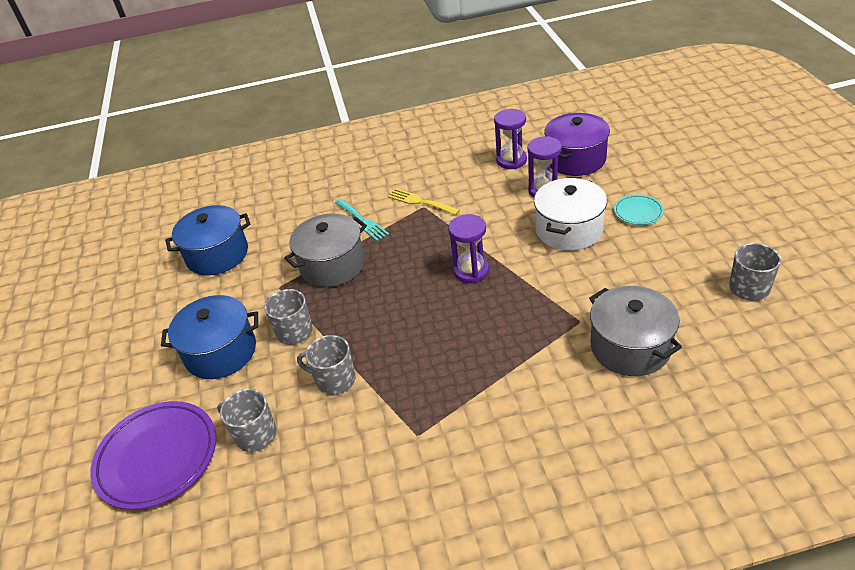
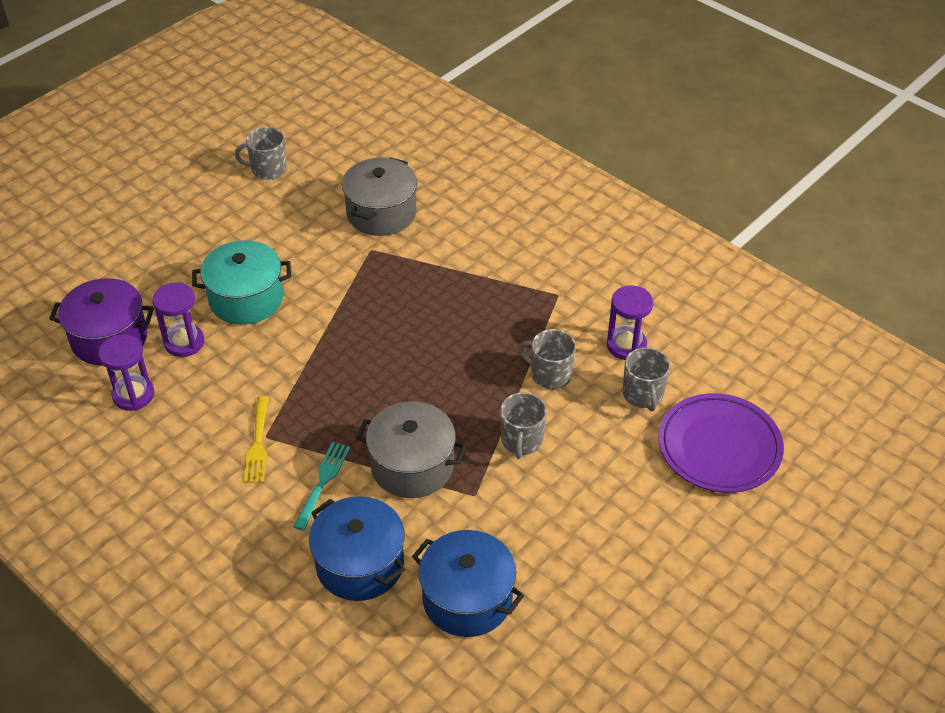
camera: 130 degrees left, 5 degrees up
blue pot [161,295,258,379] -> blue pot moved to [309,496,405,601]
grey mug [297,335,355,395] -> grey mug turned 135 degrees clockwise [518,329,576,389]
purple hourglass [448,214,489,283] -> purple hourglass moved to [607,285,653,360]
white pot [534,178,607,251] -> turquoise pot [192,240,291,325]
turquoise plate [614,194,664,225] -> none

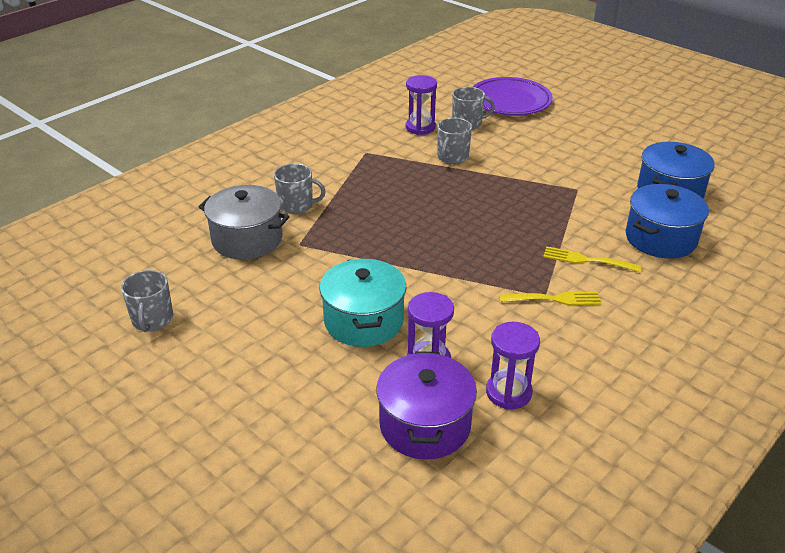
camera: 90 degrees left, 10 degrees down
turquoise fork [293,442,350,531] -> yellow fork [543,246,641,272]
grey pot [356,401,467,498] -> none
grey mug [500,393,547,459] -> grey mug moved to [274,164,326,214]

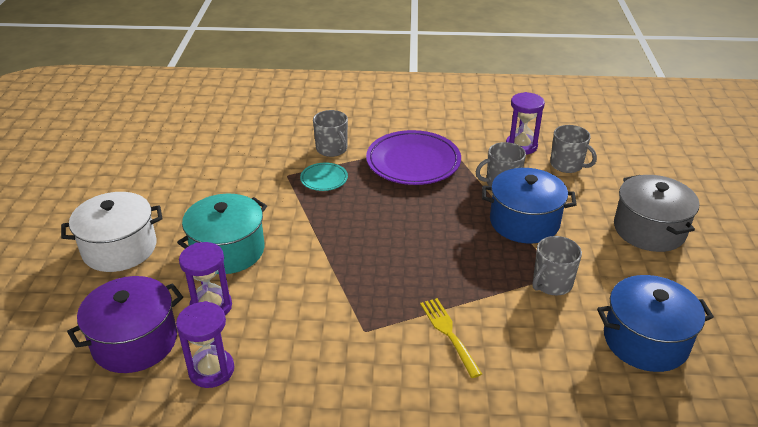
camera: 50 degrees right, 0 degrees up
grey mug [121,270,173,332] -> grey mug moved to [532,236,582,295]
grey pot [199,185,289,260] -> grey pot moved to [614,175,699,252]
purple plate [473,77,553,115] -> purple plate moved to [366,130,461,185]
yellow fork [499,292,601,305] -> none
blue pot [626,184,709,258] -> blue pot moved to [482,168,577,243]
none -> white pot [61,192,162,272]
none -> turquoise plate [300,163,348,191]

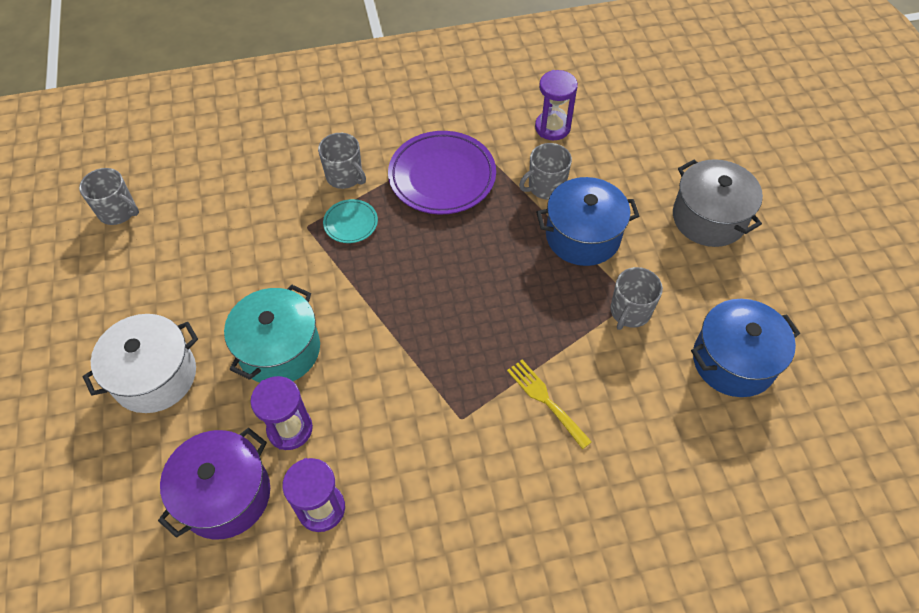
camera: 15 degrees left, 20 degrees up
grey mug [550,125,597,173] -> grey mug moved to [79,168,139,225]

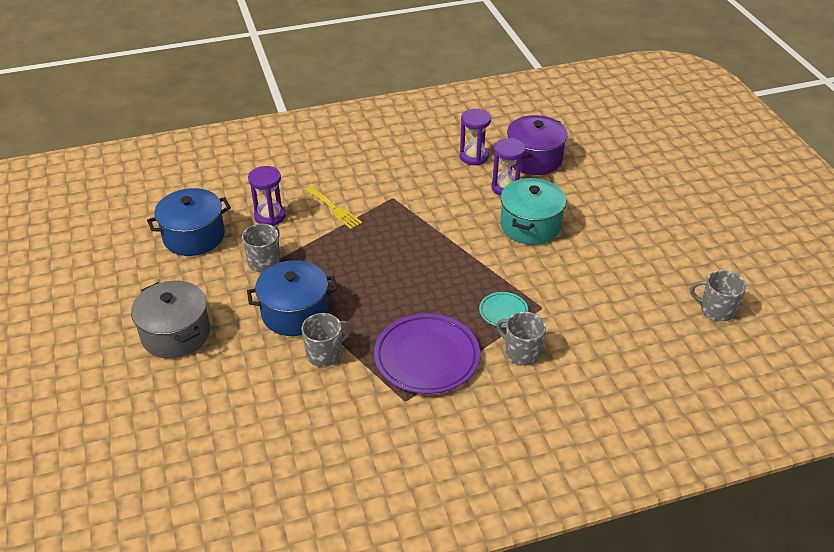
camera: 175 degrees right, 15 degrees down
white pot [83,314,198,413] -> none
purple hourglass [535,70,578,140] -> purple hourglass moved to [248,166,286,226]

